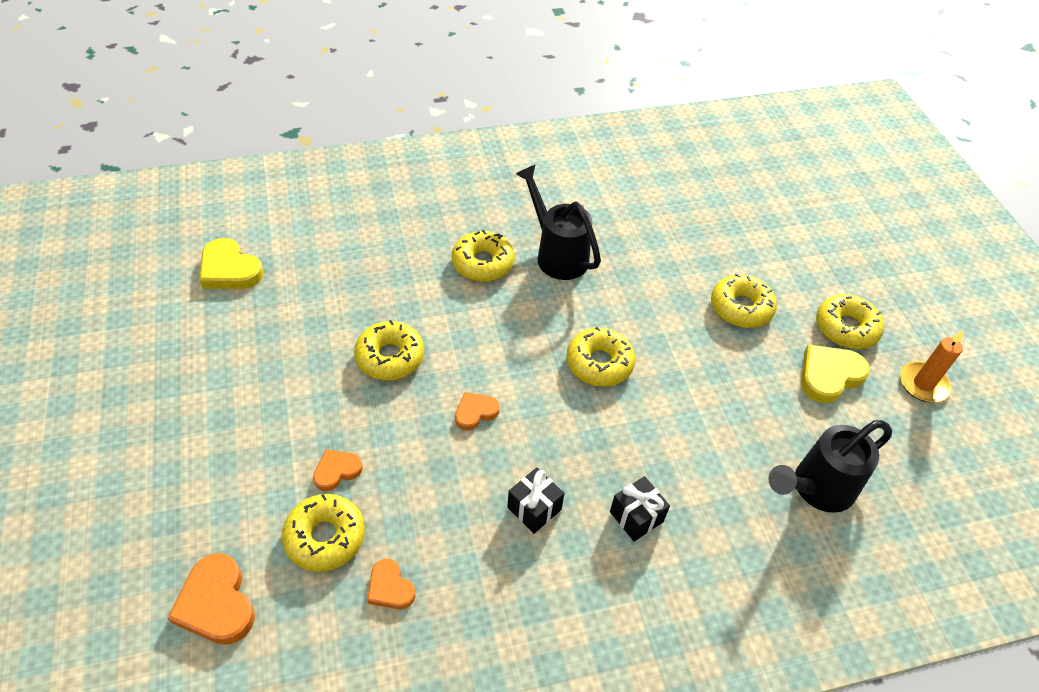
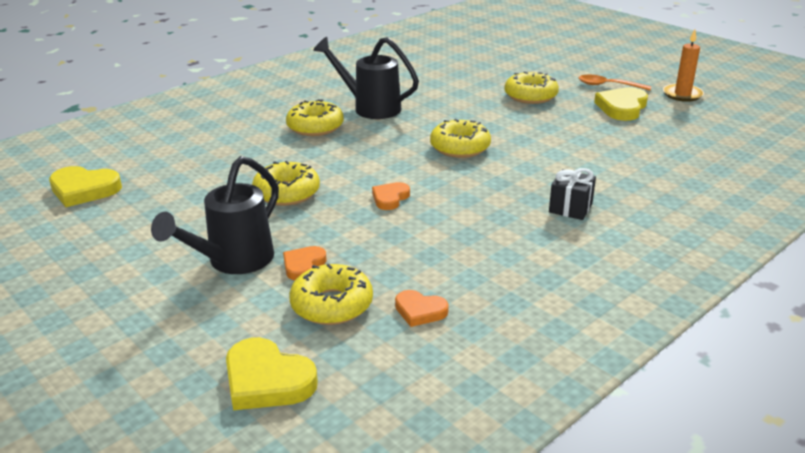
camera: 25 degrees left, 20 degrees down
orange heart [168,553,255,645] -> yellow heart [226,337,318,410]
black gift [507,468,565,534] -> none
black watering can [769,420,892,513] -> black watering can moved to [151,156,279,274]
yellow donut [816,294,884,349] -> orange spoon [579,75,651,91]

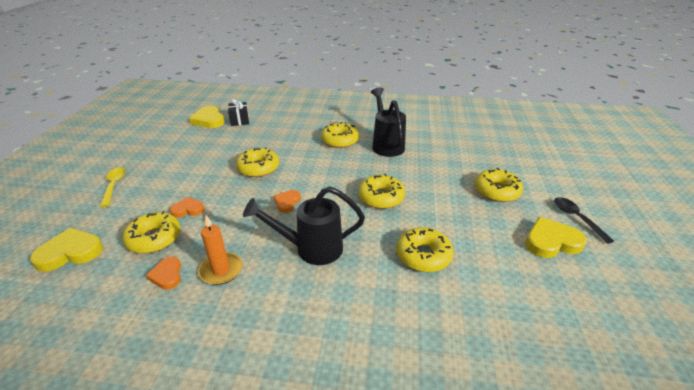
camera: 50 degrees right, 5 degrees up
black watering can [151,156,279,274] -> black watering can moved to [243,186,365,265]
yellow heart [226,337,318,410] -> yellow heart turned 75 degrees clockwise [30,228,103,272]
orange heart [372,182,410,210] -> orange heart turned 60 degrees counterclockwise [274,190,301,213]
black gift [549,168,596,220] -> black gift moved to [228,99,249,126]
orange spoon [579,75,651,91] -> black spoon [554,197,614,244]
orange candle [663,29,704,102] -> orange candle moved to [198,215,242,285]
none -> yellow spoon [100,168,126,207]
none -> yellow donut [397,227,454,272]

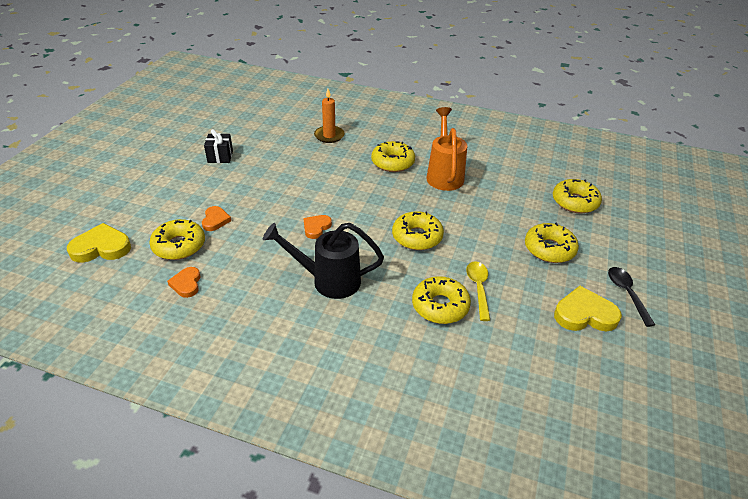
camera: 10 degrees right, 5 degrees up
yellow spoon [100,168,126,207] -> yellow spoon moved to [466,261,490,321]
orange heart [170,197,204,218] -> orange heart turned 90 degrees clockwise [202,206,231,231]
yellow heart [189,106,225,128] -> none
orange candle [198,215,242,285] -> orange candle moved to [314,89,345,143]
black gift [228,99,249,126] -> black gift moved to [204,129,233,163]
yellow donut [236,147,279,177] -> yellow donut moved to [553,179,602,214]
black watering can [371,87,406,157] -> orange watering can [427,107,467,191]

